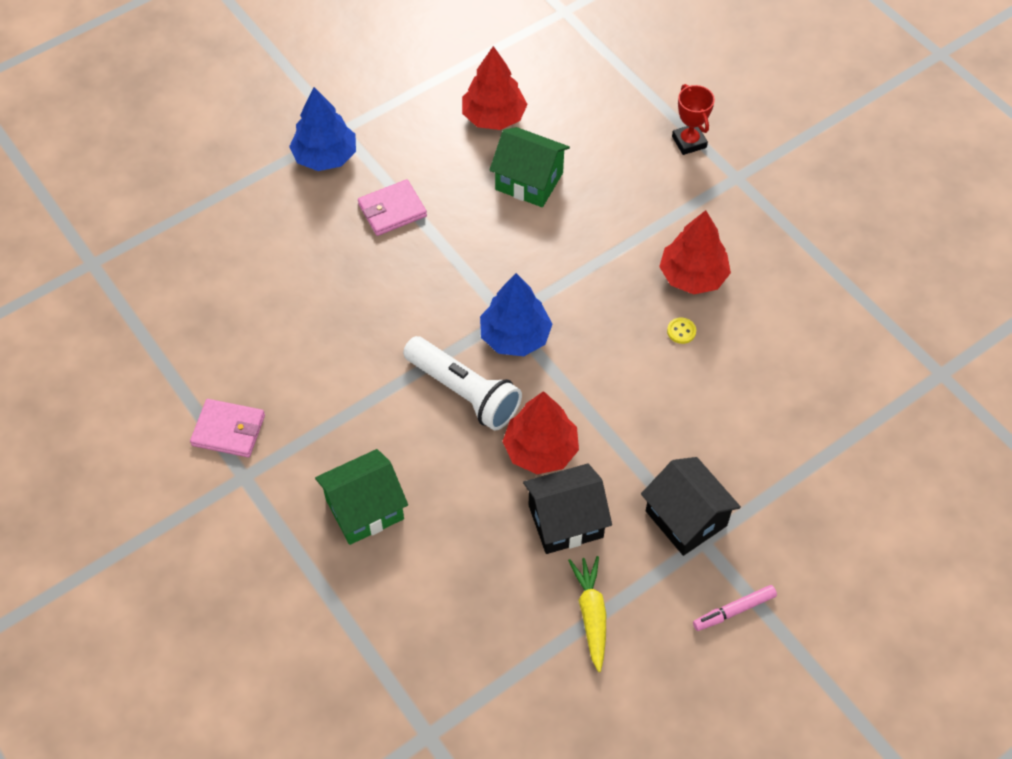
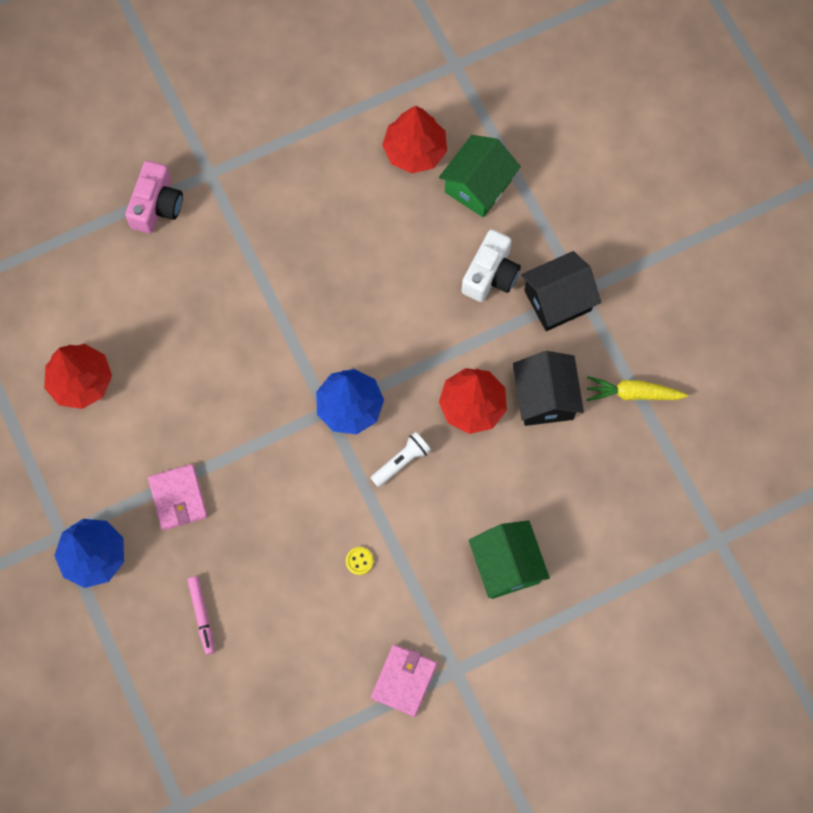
camera: 80 degrees left, 15 degrees up
white flashlight [403,336,522,431] -> white flashlight [371,432,431,487], size x0.55
green house [489,127,570,207] -> green house moved to [439,135,521,218]
red tree [659,210,731,294] -> red tree moved to [382,106,447,173]
yellow button [667,318,696,344] -> yellow button moved to [346,547,374,575]
red trophy [672,84,715,155] -> pink camera [125,161,183,234]
pink marker [693,585,777,631] -> pink marker moved to [187,576,215,655]
none -> white camera [462,229,521,302]

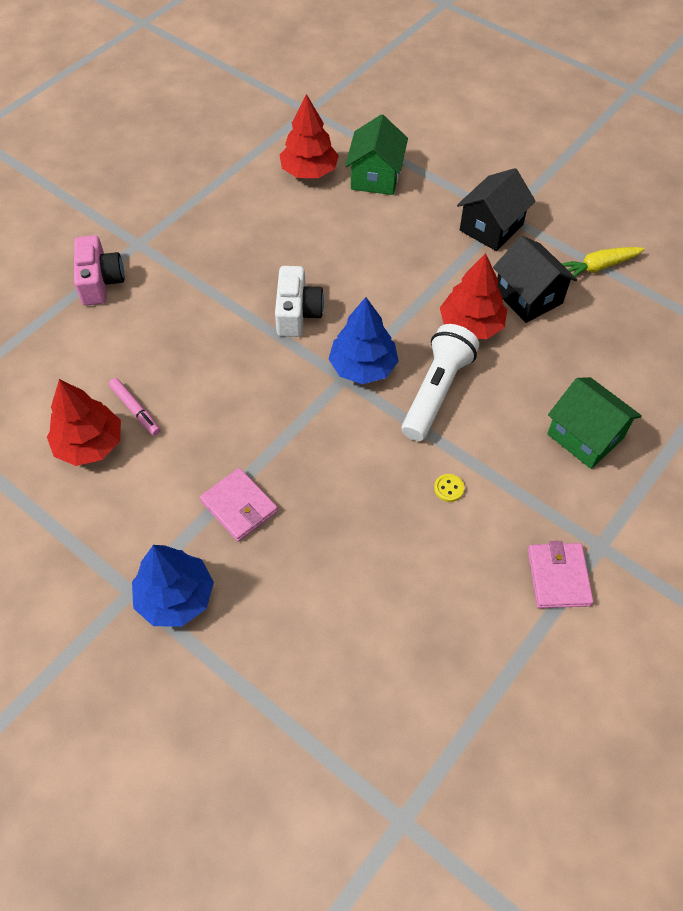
camera: 25 degrees left, 15 degrees down
pink marker [187,576,215,655] -> pink marker moved to [109,378,160,436]
white flashlight [371,432,431,487] -> white flashlight [401,324,479,441], size x1.82
white camera [462,229,521,302] -> white camera moved to [275,266,324,337]

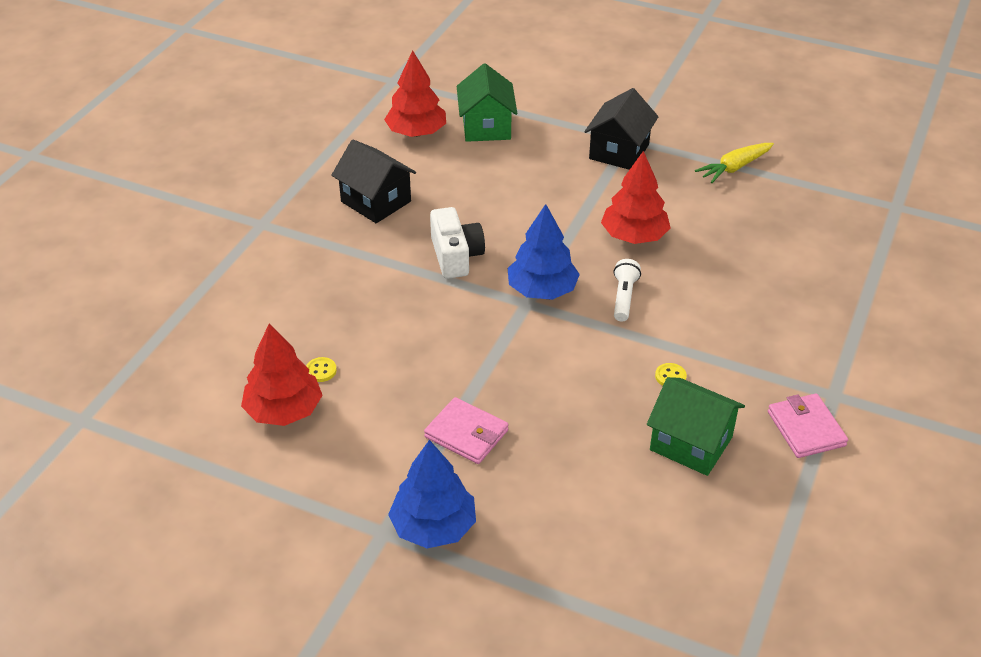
camera: 15 degrees left, 15 degrees down
pink camera [74,235,124,306] -> none
pink marker [109,378,160,436] -> yellow button [306,357,337,382]
white flashlight [401,324,479,441] -> white flashlight [614,259,641,322], size x0.55
black house [493,236,577,323] -> black house moved to [331,140,416,223]
green house [547,377,642,469] -> green house moved to [647,377,745,476]

